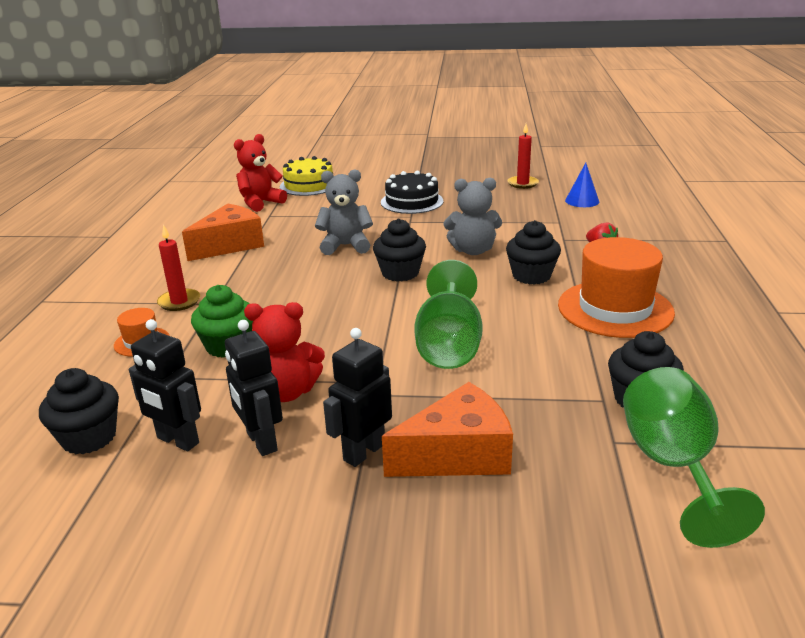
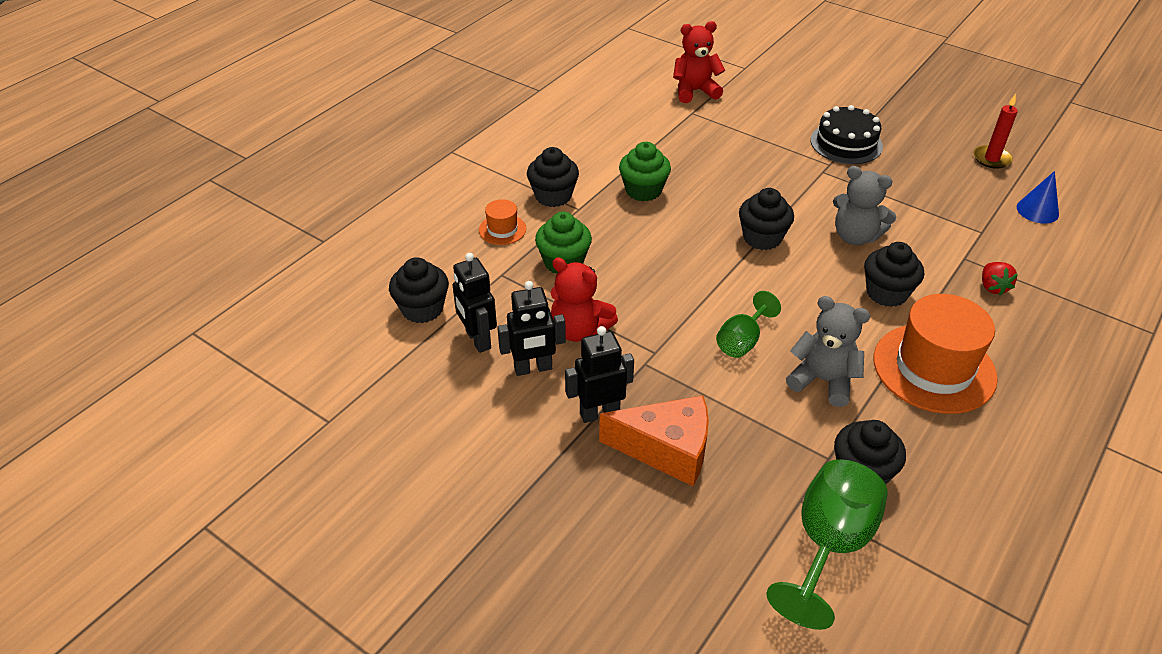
camera: 30 degrees right, 15 degrees up
red candle [157,224,200,311] -> black cupcake [527,147,579,207]
orange cheese [182,204,264,261] -> none
black robot [225,320,283,456] -> black robot turned 105 degrees counterclockwise [497,281,566,376]
yellow cake [280,156,333,196] -> none
grey teddy bear [315,169,373,255] -> grey teddy bear moved to [786,296,870,407]
green goblet [414,260,483,369] -> green goblet [716,291,781,358], size x0.59
none -> green cupcake [619,142,671,201]

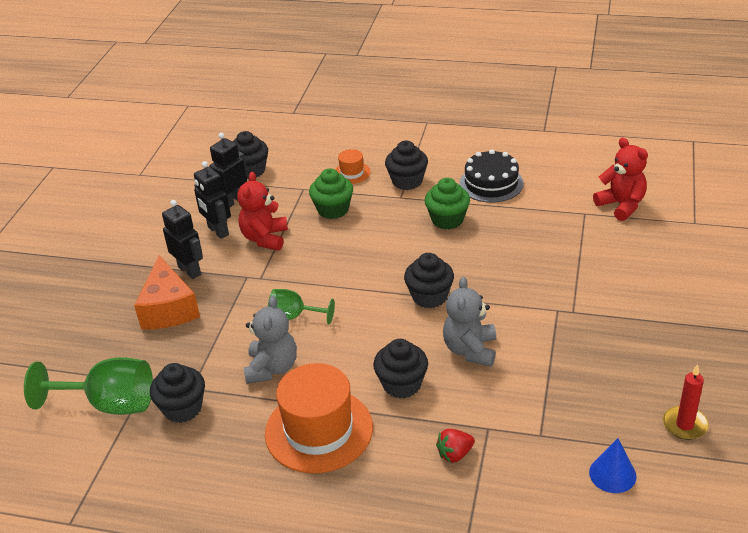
camera: 70 degrees right, 5 degrees down
black cake [811,105,883,164] -> black cake moved to [460,149,524,203]

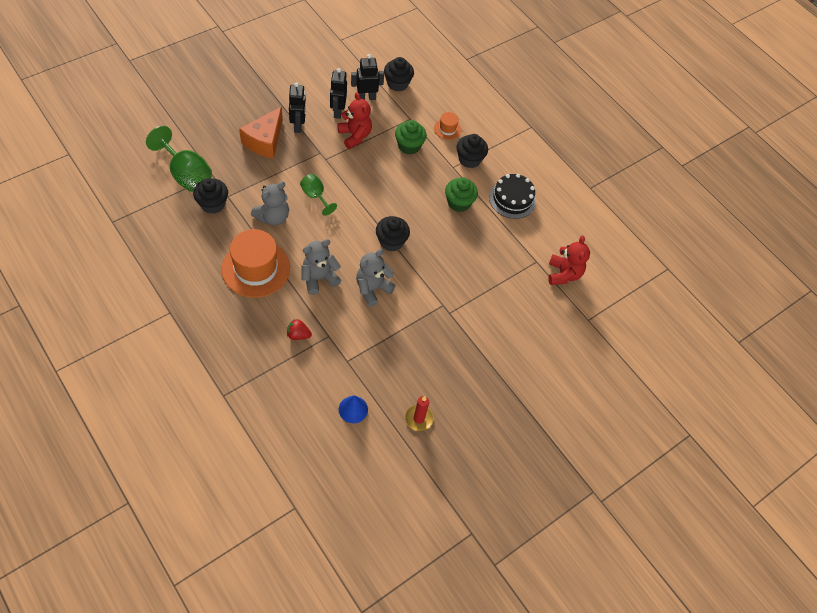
camera: 30 degrees right, 20 degrees up
red teddy bear [237,172,288,251] -> red teddy bear turned 105 degrees clockwise [338,92,372,149]
black cupcake [373,339,428,398] -> grey teddy bear [301,239,341,295]

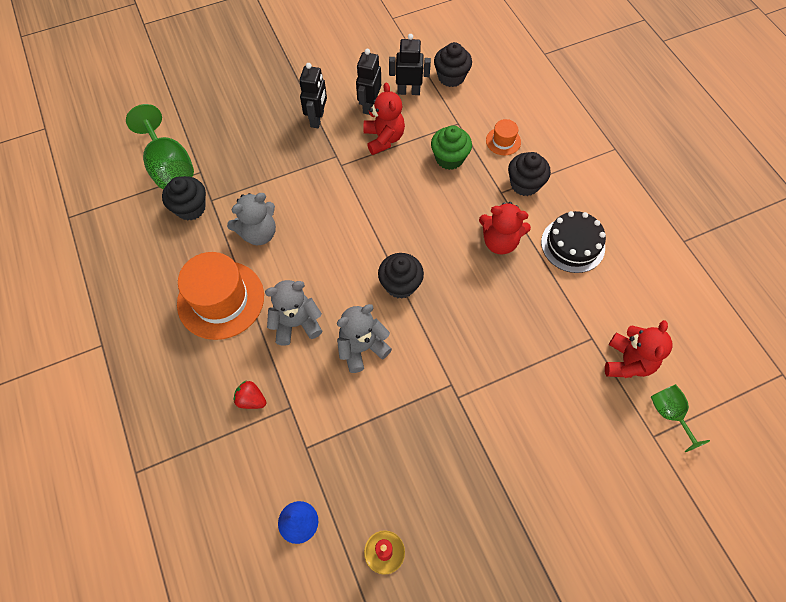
camera: 20 degrees right, 5 degrees up
orange cheese [239,107,283,159] -> none
green goblet [300,174,337,216] -> green goblet moved to [651,384,710,452]
green cupcake [445,178,478,212] -> red teddy bear [479,202,531,255]

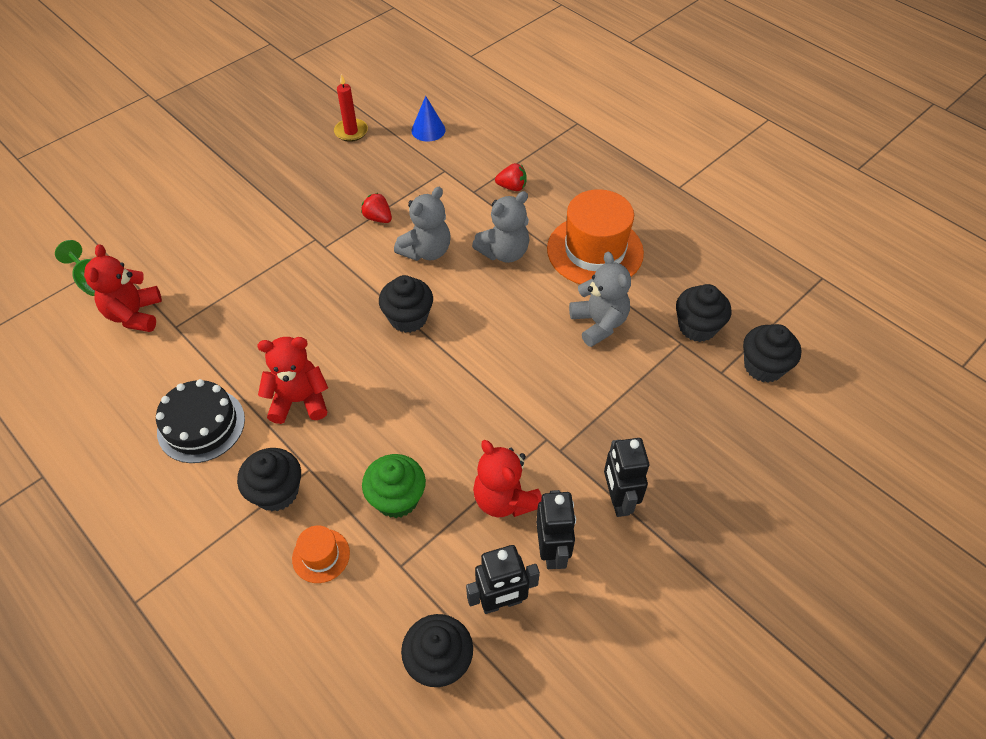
camera: 160 degrees right, 10 degrees down
green goblet [126,104,194,189] -> black cupcake [743,324,801,383]
grey teddy bear [227,193,276,246] -> grey teddy bear turned 120 degrees clockwise [569,252,631,347]
none -> red strawberry [361,193,392,223]

